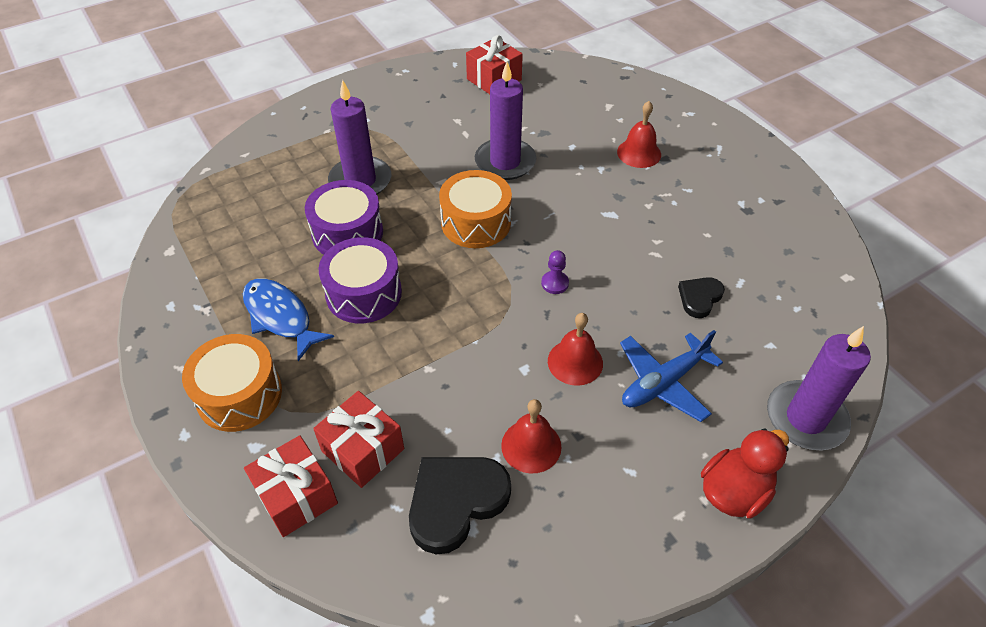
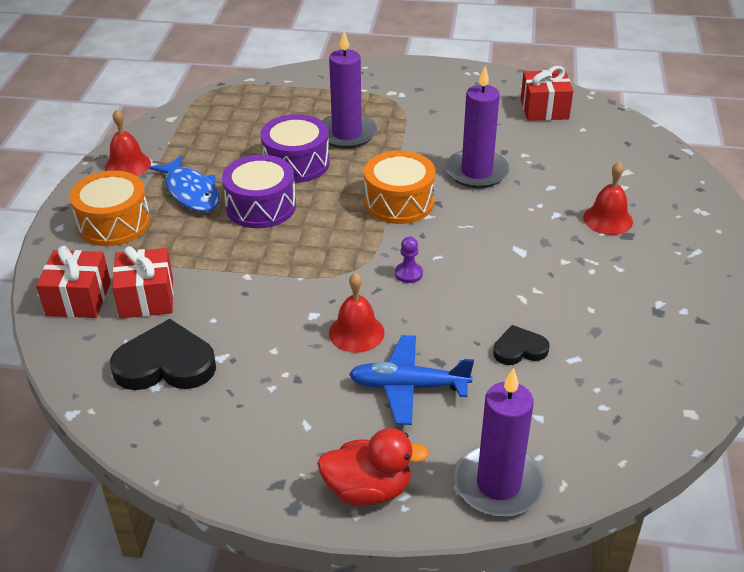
camera: 40 degrees right, 10 degrees down
blue fish [243,278,334,361] -> blue fish turned 150 degrees clockwise [149,155,219,212]
red bell [501,399,561,474] -> red bell moved to [105,109,151,176]

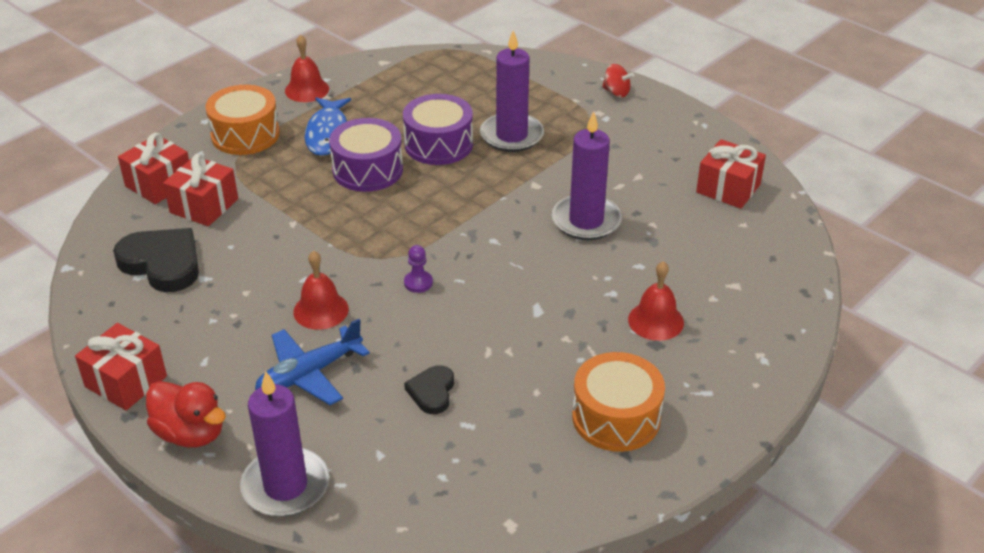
camera: 35 degrees right, 0 degrees up
blue plane [349,335,474,425] -> blue plane turned 75 degrees counterclockwise [255,319,370,405]
orange drum [364,151,436,224] -> orange drum moved to [572,352,665,452]
black heart [493,325,550,365] -> black heart turned 105 degrees counterclockwise [404,365,454,414]
none -> red gift [75,323,167,410]
none -> red spinning top [602,64,634,97]

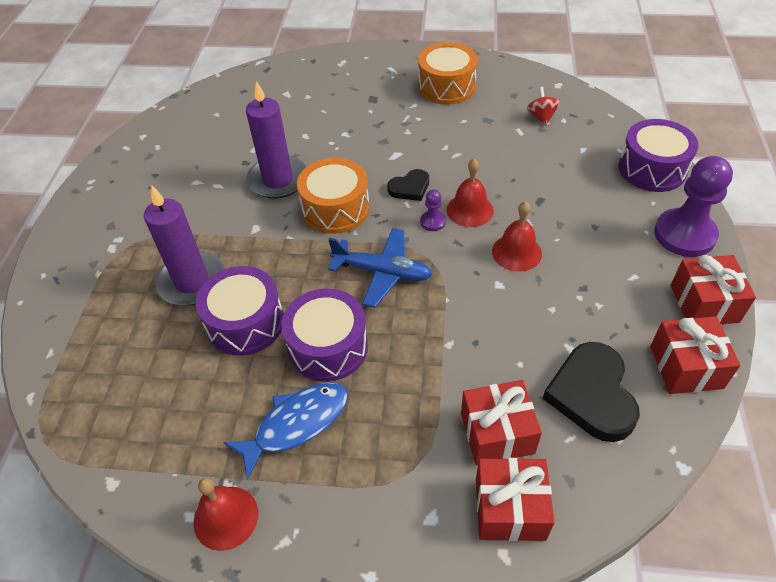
camera: 125 degrees left, 10 degrees up
red duck [146,381,226,448] -> purple pawn [654,156,733,257]
orange drum [205,85,280,155] -> orange drum moved to [297,158,370,234]
purple candle [240,371,329,517] -> purple drum [618,119,699,192]
blue plane [255,319,370,405] -> blue plane moved to [328,228,432,307]
black heart [404,365,454,414] -> black heart moved to [387,169,429,201]
red spinning top [602,64,634,97] -> red spinning top moved to [527,87,560,125]
red bell [628,261,684,341] -> red bell moved to [447,159,494,227]
red gift [696,139,766,209] -> red gift moved to [650,316,741,394]

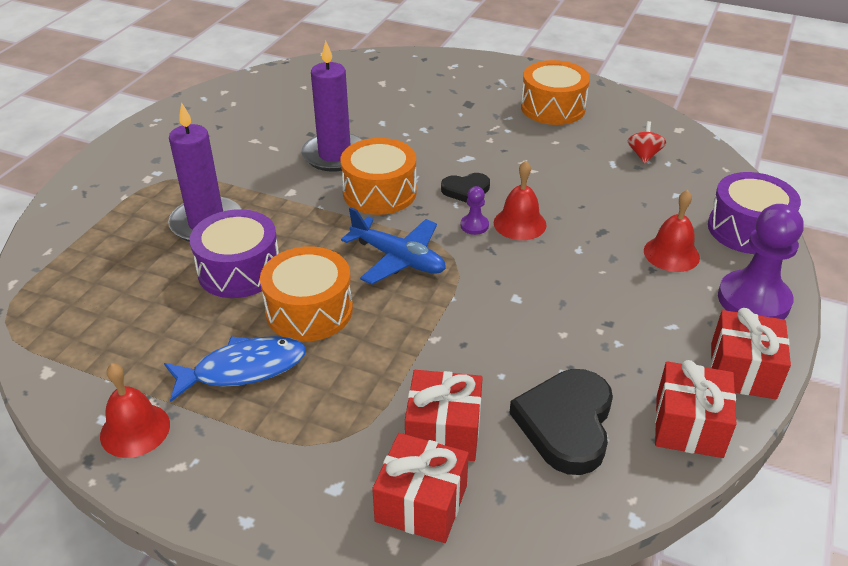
camera: 15 degrees right, 10 degrees down
purple drum [281,288,368,382] -> orange drum [260,246,353,342]
red bell [492,201,542,272] -> red bell moved to [644,190,700,272]

